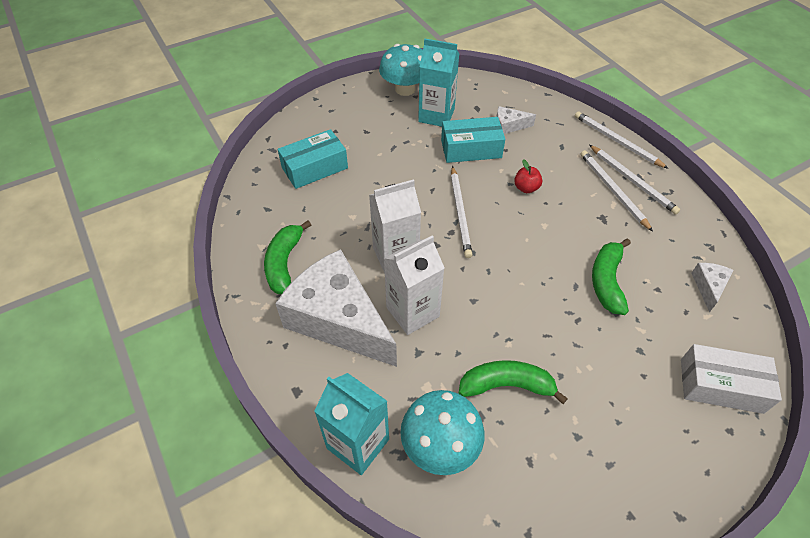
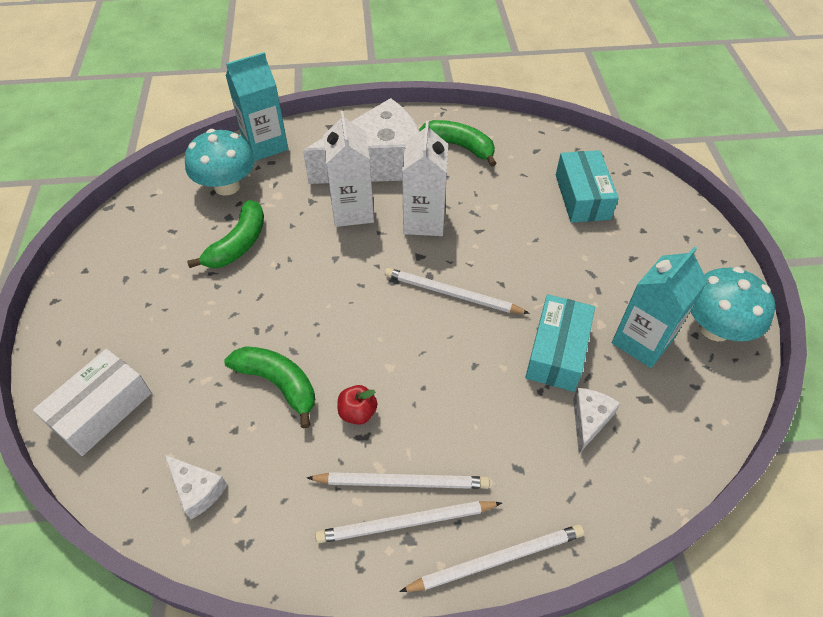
camera: 115 degrees right, 0 degrees up
red apple [514,159,542,193] -> red apple moved to [337,385,377,425]

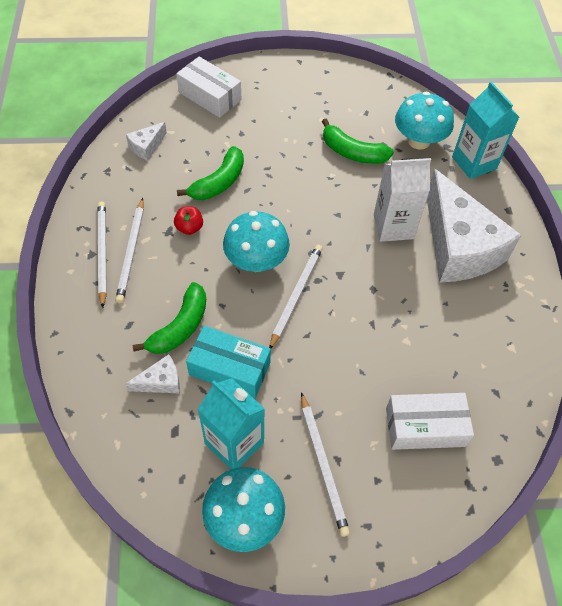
camera: 90 degrees right, 5 degrees up
white pencil [399,525,584,592] -> white pencil moved to [301,392,350,537]
white carton [402,121,448,236] -> none
green banana [419,120,497,167] -> green banana moved to [132,282,206,354]
turquoise box [556,150,619,223] -> white box [386,393,474,450]
white cheese [573,388,621,454] -> white cheese turned 45 degrees counterclockwise [125,354,180,394]
none -> turquoise mushroom [223,211,290,272]

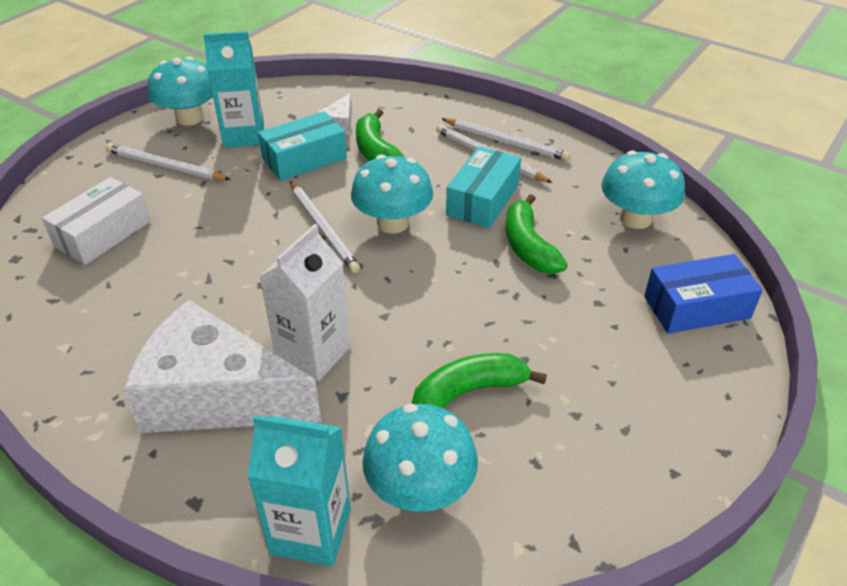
camera: 130 degrees right, 15 degrees down
white cheese [126,122,167,161] -> turquoise mushroom [601,150,685,229]
red apple [174,206,203,235] -> turquoise box [446,146,521,228]
white box [176,56,241,118] -> blue box [644,254,763,334]

